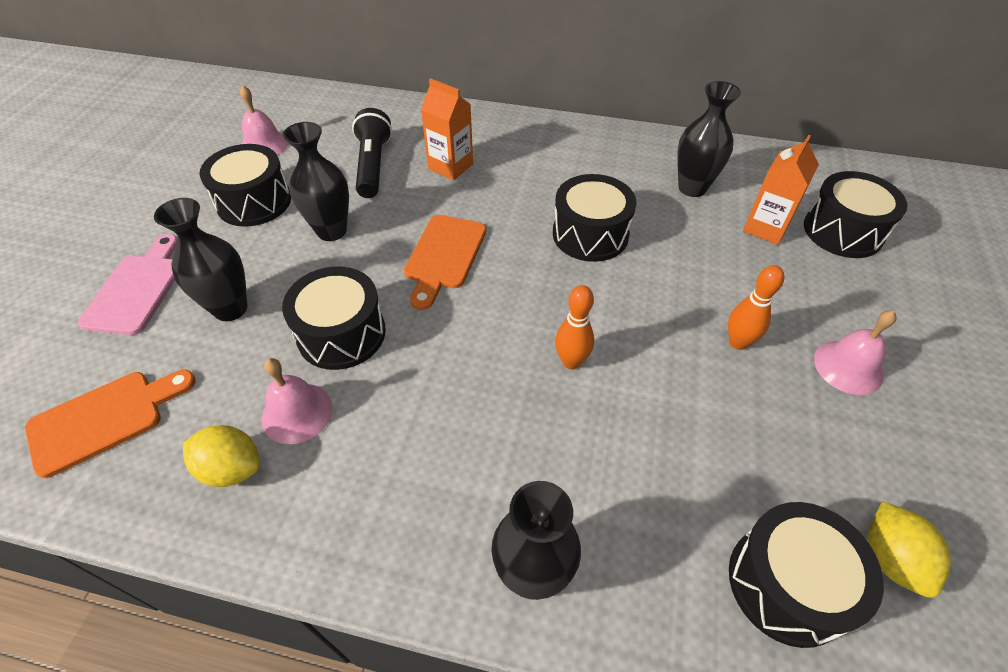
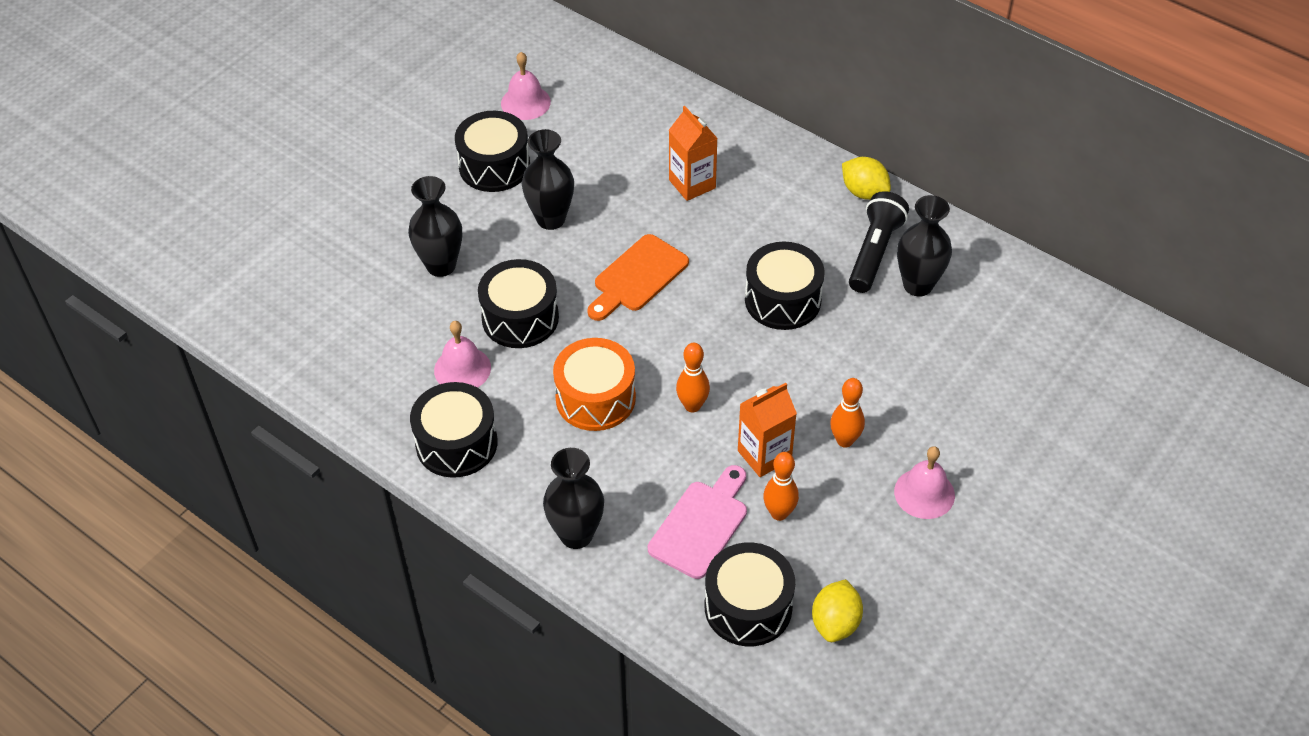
camera: 25 degrees right, 0 degrees up
orange cutting board [25,370,196,478] -> none
pink cutting board [78,234,178,335] -> pink cutting board moved to [648,465,747,579]
yellow lemon [183,425,260,487] -> yellow lemon moved to [842,157,891,200]
black flashlight [352,108,392,198] -> black flashlight moved to [849,191,909,293]
orange carton [743,135,819,245] -> orange carton moved to [738,383,797,477]
black drum [804,171,907,258] -> black drum moved to [410,382,498,478]
none -> orange drum [553,338,636,431]
none -> orange bowling pin [763,452,799,521]

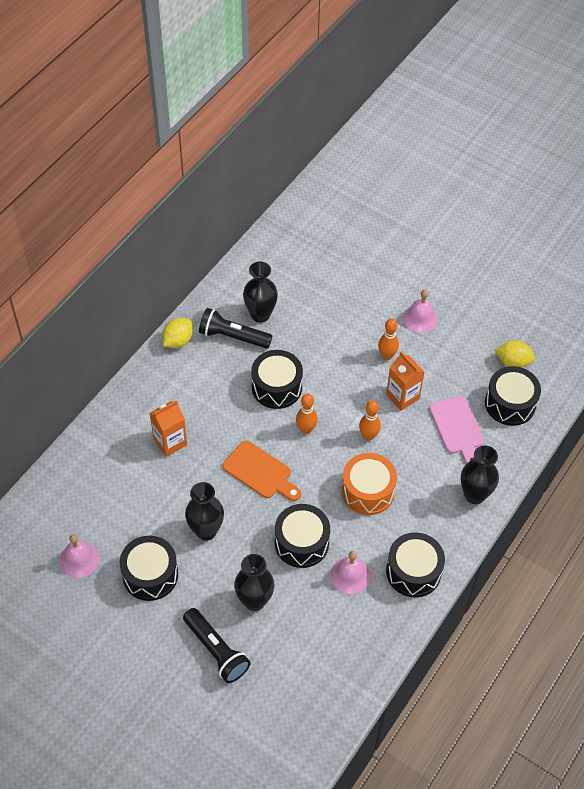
camera: 95 degrees left, 5 degrees up
pink cutting board [648,465,747,579] -> pink cutting board turned 135 degrees counterclockwise [429,396,484,464]
orange bowling pin [763,452,799,521] -> orange bowling pin moved to [296,394,317,434]
none -> black flashlight [183,608,250,683]

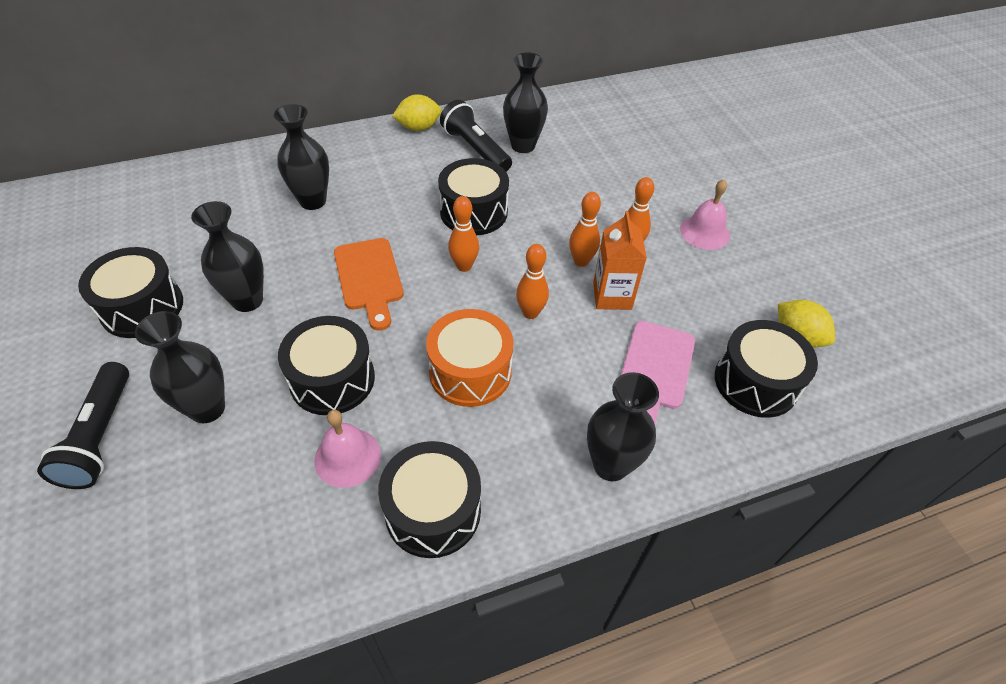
camera: 35 degrees right, 5 degrees down
pink bell [60,534,100,578] -> none
orange carton [150,400,187,457] -> black vase [274,104,329,210]
none -> orange bowling pin [569,192,601,267]

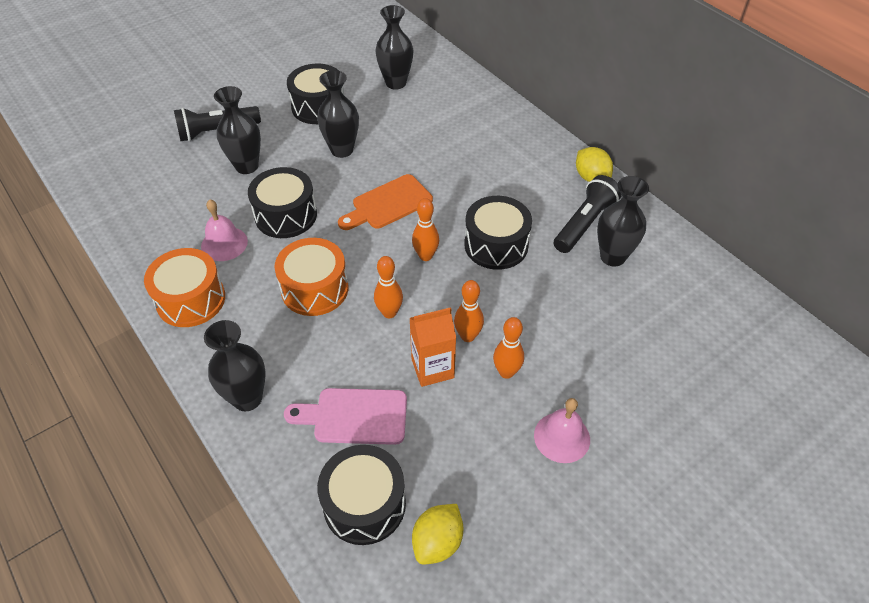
camera: 75 degrees right, 0 degrees up
black vase [274,104,329,210] -> black vase moved to [375,5,414,90]
black drum [378,441,481,558] -> orange drum [144,248,225,327]

